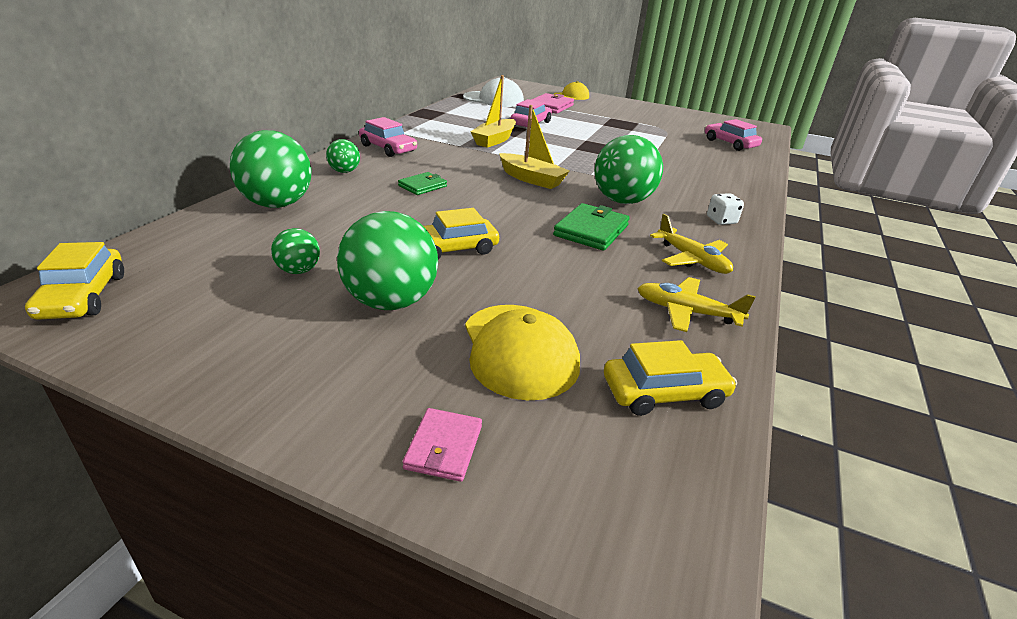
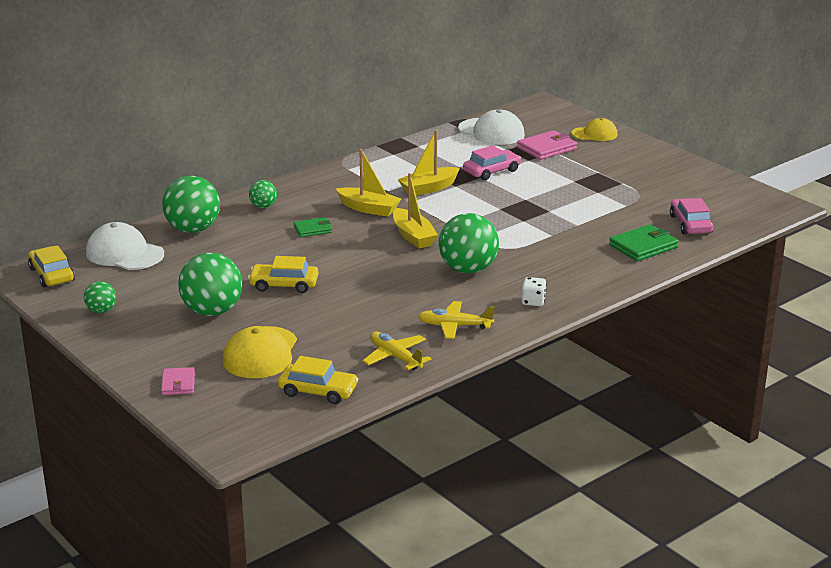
camera: 30 degrees right, 5 degrees down
yellow car [25,242,124,320] -> yellow car turned 135 degrees clockwise [28,245,75,288]
green ball [271,228,320,274] -> green ball moved to [84,281,116,313]
pink car [359,117,417,157] -> none
pink wallet [403,408,482,482] -> pink wallet turned 45 degrees counterclockwise [161,367,195,395]
green wallet [553,203,630,251] -> green wallet moved to [609,224,679,261]
yellow plane [650,214,733,274] -> yellow plane turned 105 degrees clockwise [418,301,495,339]
none -> white cap [86,222,164,270]
none -> yellow boat [336,149,401,217]

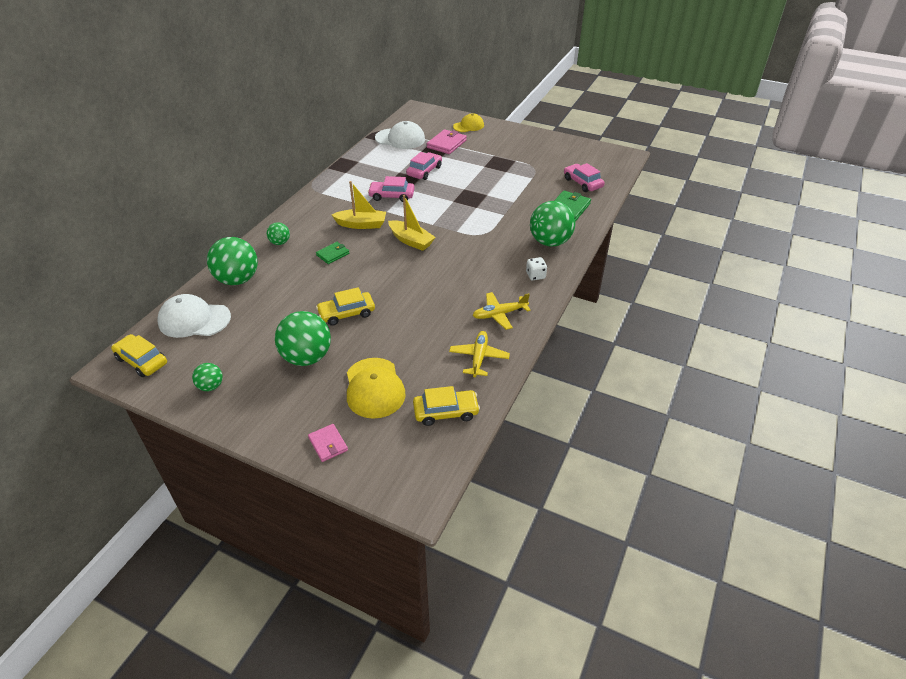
camera: 25 degrees left, 15 degrees up
yellow plane [363,331,431,370] -> yellow plane turned 75 degrees clockwise [449,331,510,377]
yellow boat [398,130,460,196] -> pink car [368,176,415,202]
green ball [439,213,499,273] -> green ball moved to [530,201,575,246]

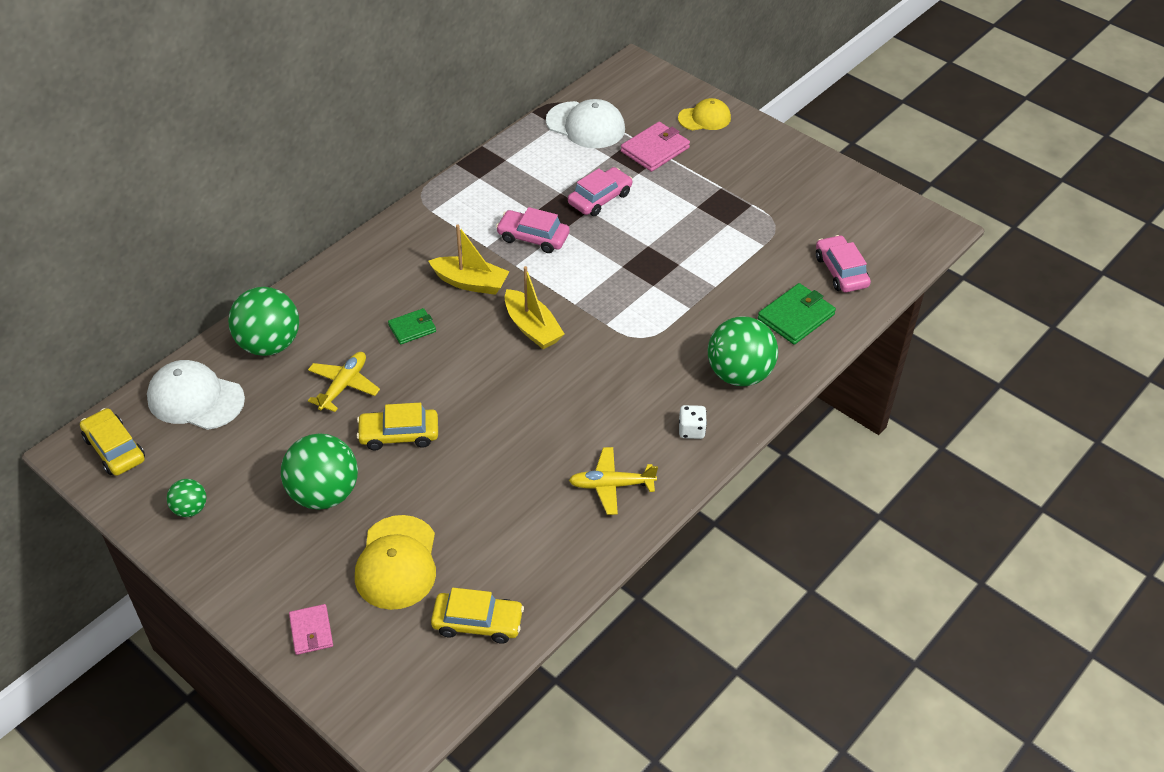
camera: 15 degrees right, 5 degrees up
green ball [267,222,290,245] -> none
yellow plane [449,331,510,377] -> yellow plane moved to [308,352,380,412]

